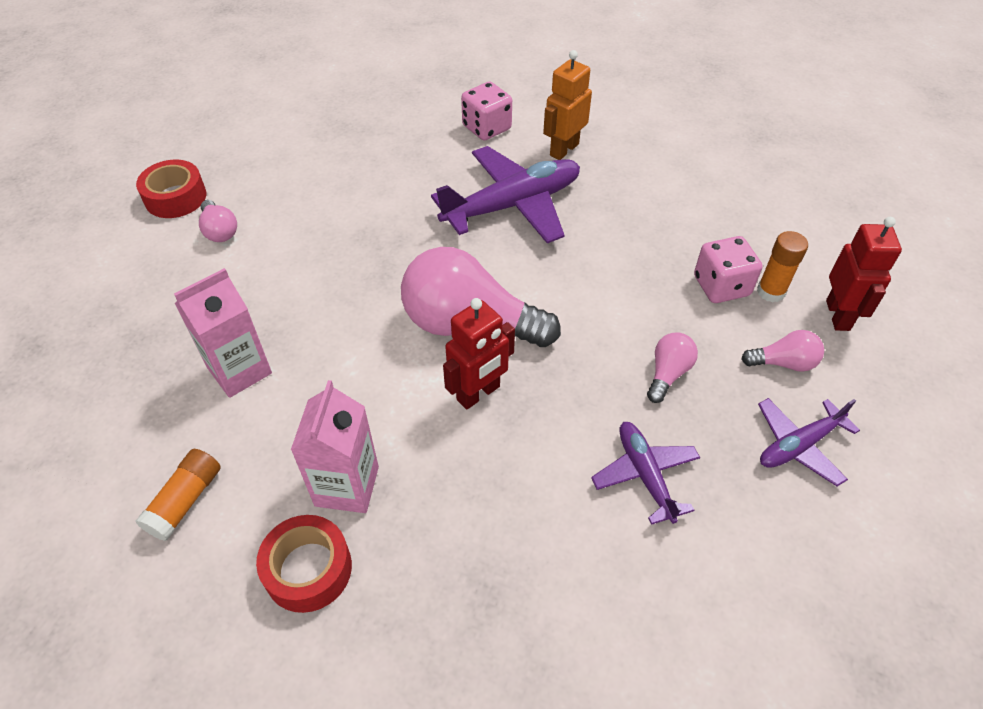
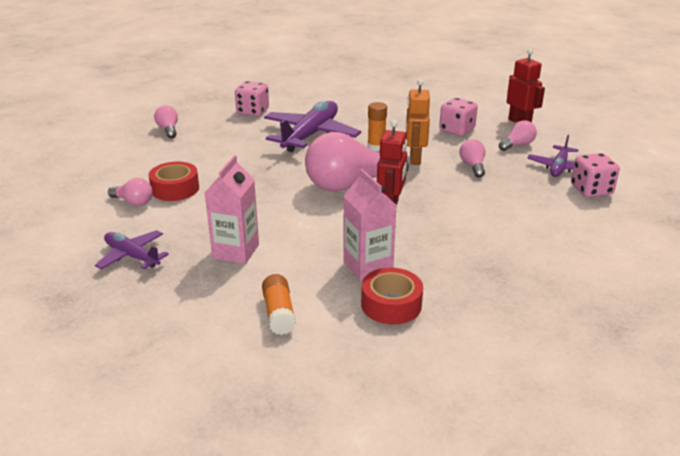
camera: 35 degrees left, 20 degrees down
red tape [136,160,206,218] -> red tape moved to [149,162,199,201]
orange robot [543,50,592,160] -> orange robot moved to [406,79,430,165]
purple plane [591,422,700,525] -> purple plane moved to [95,230,169,270]
orange glue stick [757,231,808,302] -> orange glue stick moved to [368,102,387,151]
none -> pink light bulb [154,105,178,138]
none -> pink dice [571,153,620,197]

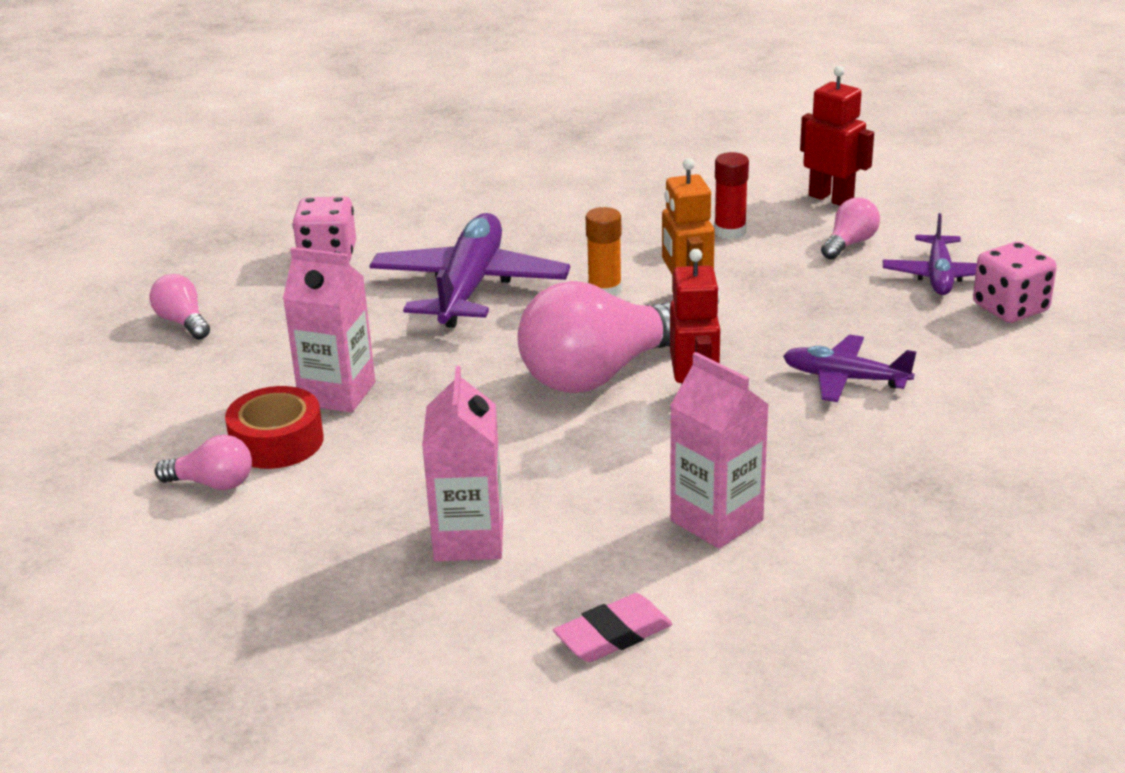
camera: 15 degrees left, 0 degrees up
purple plane [95,230,169,270] -> purple plane moved to [783,334,917,402]
orange glue stick [262,274,296,335] -> pink eraser [553,593,672,662]
red tape [361,268,423,325] -> none
pink dice [439,98,478,136] -> red glue stick [714,152,749,239]
pink light bulb [459,139,485,177] -> none
none -> pink carton [283,247,375,413]

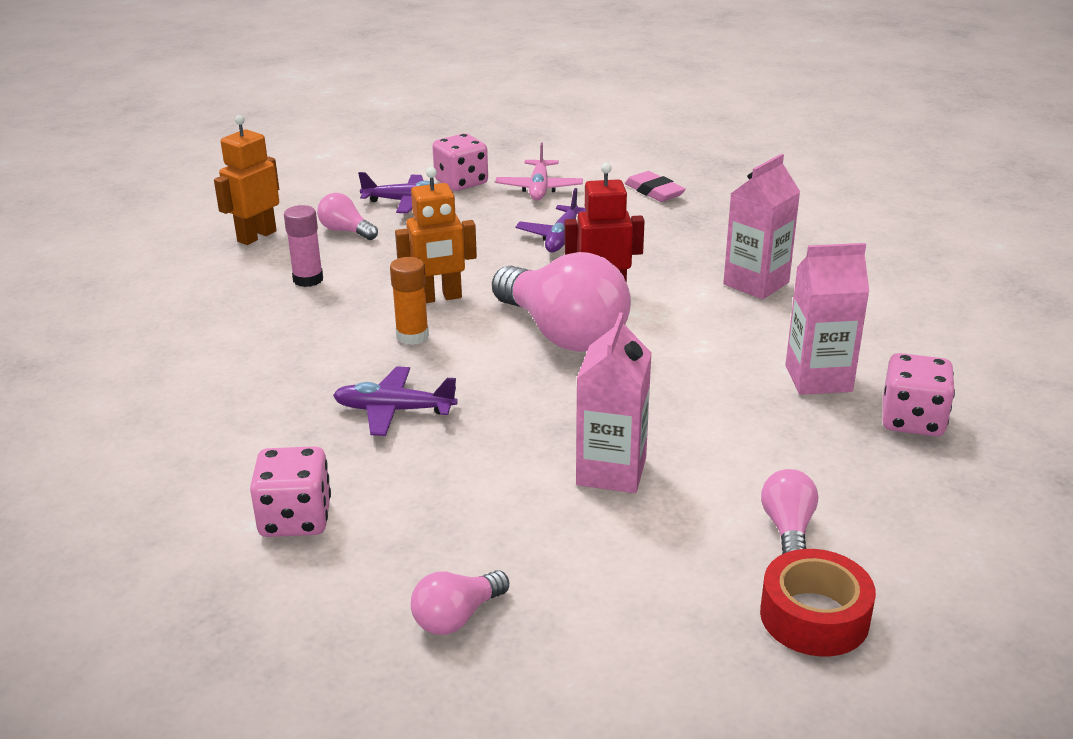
camera: 95 degrees left, 0 degrees up
red tape [225,386,323,469] -> red tape moved to [760,549,876,656]
purple plane [369,213,570,328] -> purple plane [333,366,458,436], size x0.56
pink eraser [553,593,672,662] -> pink eraser moved to [625,171,686,202]
red glue stick [714,152,749,239] -> pink glue stick [284,205,323,287]
red robot [800,66,874,206] -> orange robot [214,115,279,245]
none -> pink plane [495,142,583,201]
none -> pink dice [882,353,955,436]

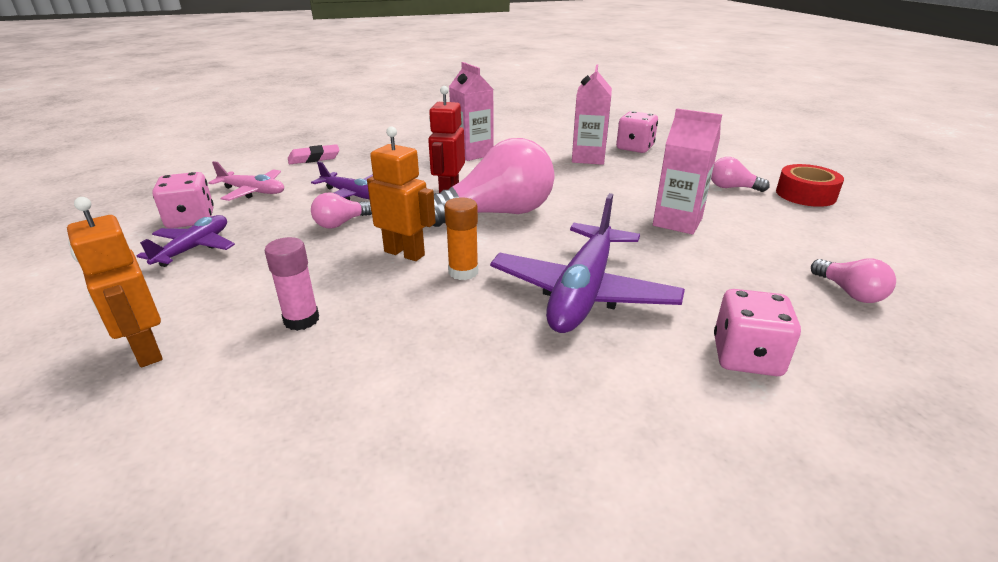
camera: 75 degrees left, 0 degrees up
pink light bulb [317,193,378,240] -> pink light bulb moved to [311,192,372,228]
purple plane [333,366,458,436] -> purple plane [490,193,685,333], size x1.78
orange robot [395,167,477,303] -> orange robot turned 60 degrees counterclockwise [367,126,436,261]

